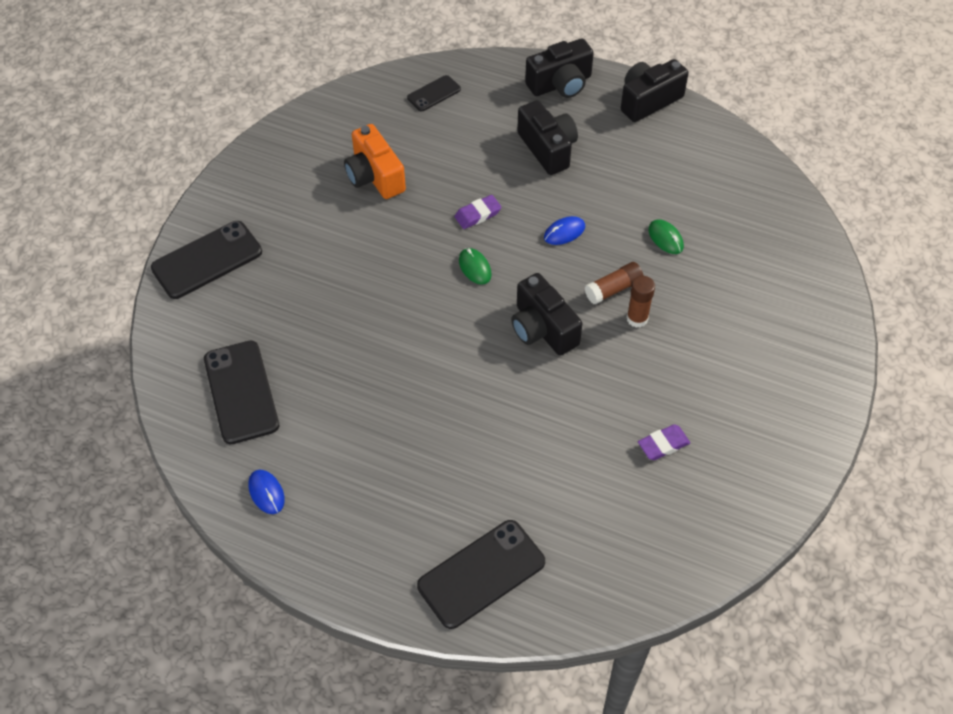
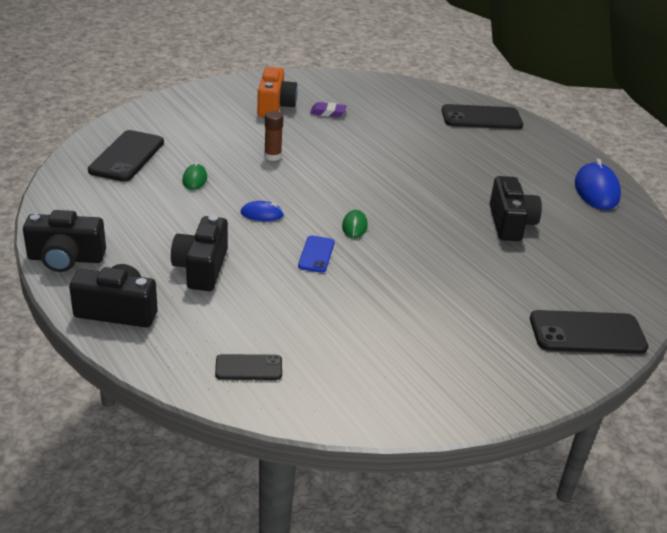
camera: 150 degrees left, 20 degrees down
black phone [204,341,279,444] -> black phone moved to [88,130,164,182]
blue mouse [248,470,285,514] -> blue mouse [575,159,621,210], size x1.88
orange camera [344,124,406,199] -> orange camera moved to [257,67,298,117]
purple eraser [454,195,502,229] -> blue phone [298,235,335,273]
black camera [511,273,582,355] -> black camera moved to [489,176,542,241]
brown glue stick [585,262,643,305] -> none

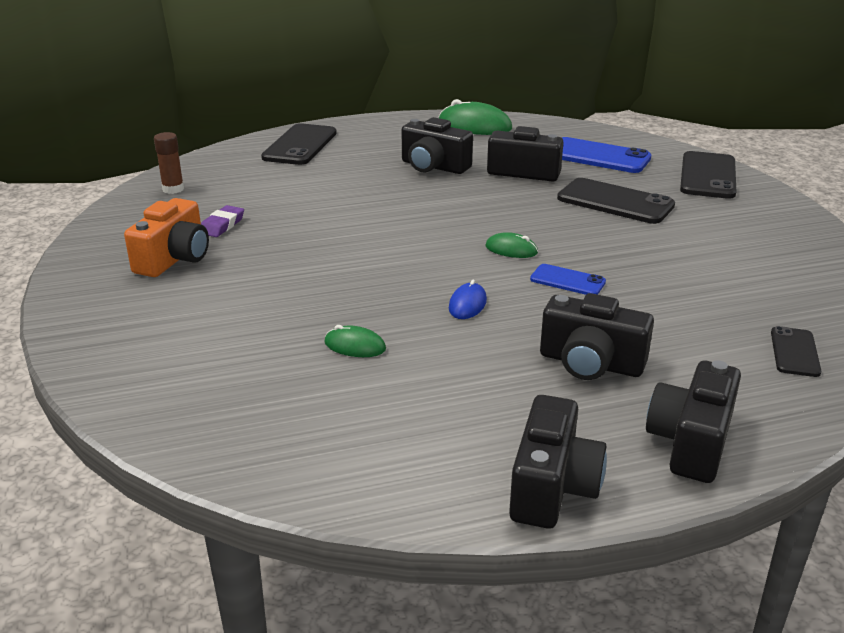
camera: 70 degrees left, 5 degrees down
black phone [88,130,164,182] -> black phone moved to [557,178,675,224]
orange camera [257,67,298,117] -> orange camera turned 90 degrees clockwise [124,198,209,277]
brown glue stick [264,111,284,161] -> brown glue stick moved to [154,132,184,194]
blue mouse [575,159,621,210] -> green mouse [439,99,512,135]
none -> black camera [402,117,473,174]
none -> blue phone [562,137,652,173]

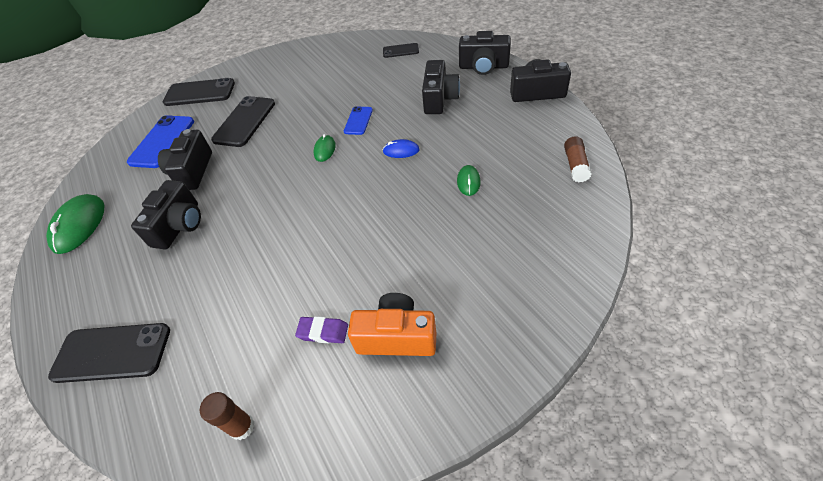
camera: 100 degrees left, 20 degrees up
none -> brown glue stick [564,136,592,182]

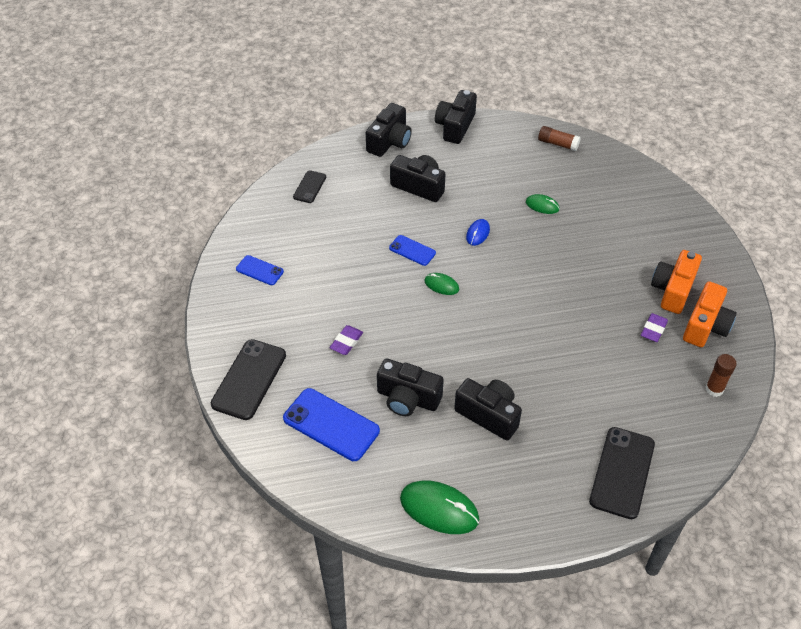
camera: 75 degrees left, 0 degrees up
black phone [211,96,275,147] -> purple eraser [329,325,363,355]
none -> blue phone [236,255,284,285]
none -> orange camera [683,281,737,347]

